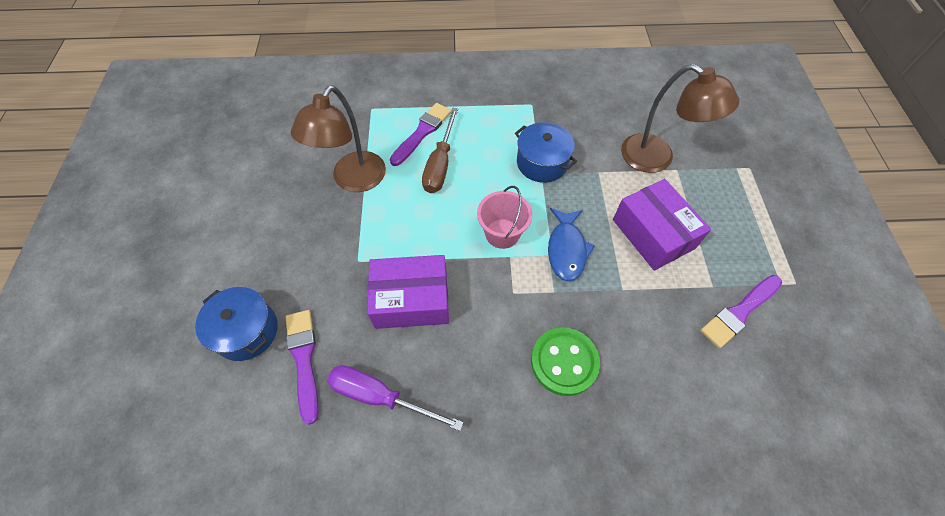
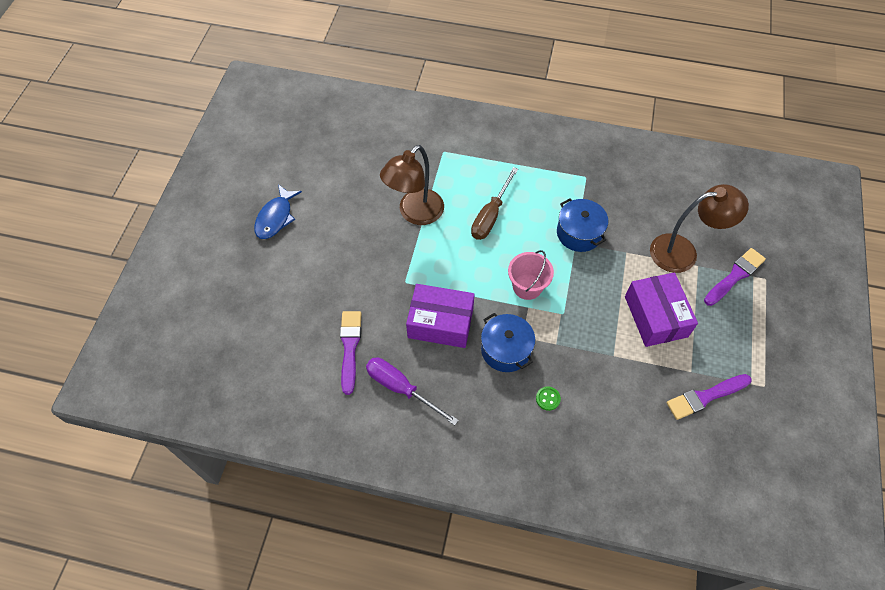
camera: 15 degrees right, 0 degrees up
blue pot [195,287,278,361] -> blue pot moved to [481,313,535,372]
purple brush [390,103,451,166] -> purple brush moved to [704,248,766,306]
green button [531,327,600,396] -> green button [536,386,561,411], size x0.45
blue fish [548,208,595,281] -> blue fish moved to [254,184,302,239]
brown lamp [621,64,739,173] -> brown lamp turned 60 degrees counterclockwise [650,184,749,273]

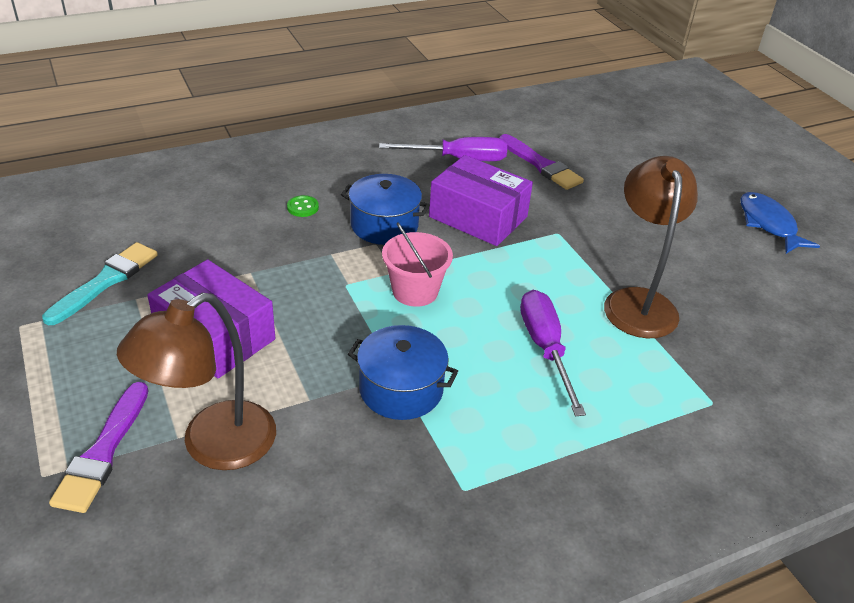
camera: 140 degrees right, 20 degrees down
purple box [406,284,475,348] -> purple box turned 60 degrees clockwise [429,155,533,246]
brown screwdriver [471,167,518,240] -> purple screwdriver [520,290,586,416]
purple brush [667,374,752,420] -> turquoise brush [42,242,158,325]

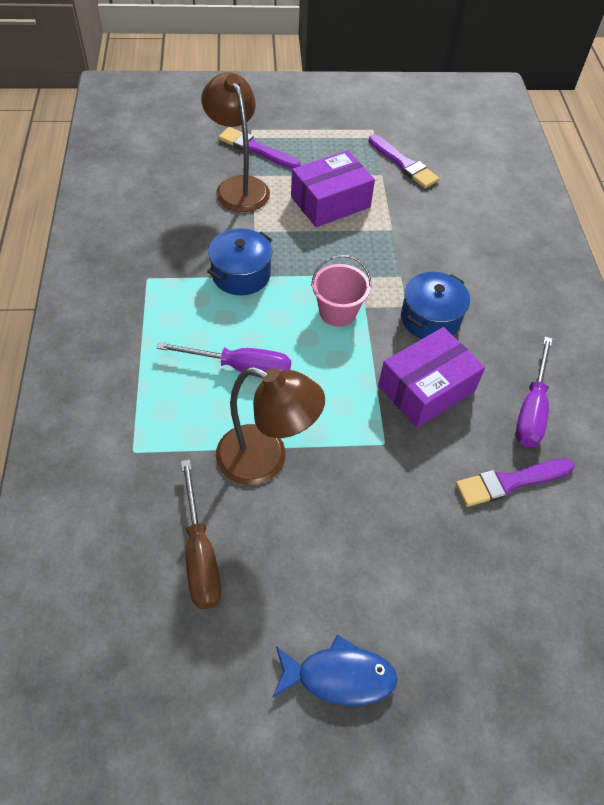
camera: 110 degrees right, 15 degrees up
turquoise brush [42,242,158,325] -> purple brush [368,134,439,188]
green button [287,195,319,217] -> none
none -> brown screwdriver [181,460,221,609]

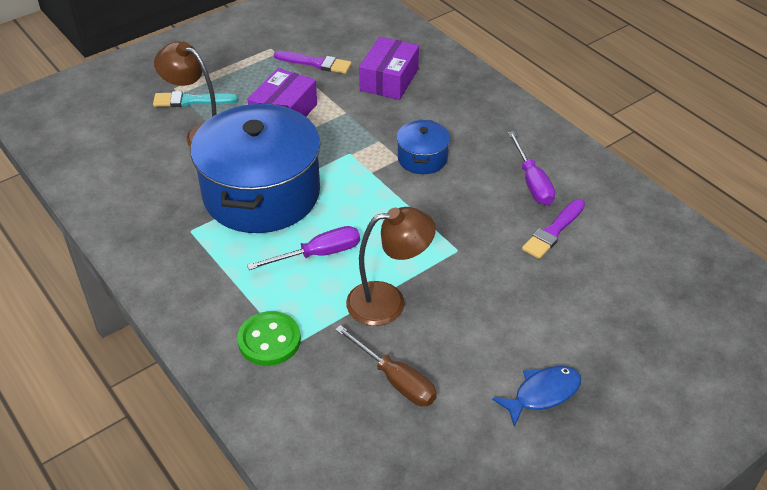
camera: 30 degrees left, 10 degrees down
blue pot [207,228,273,295] -> blue pot [190,103,320,233], size x2.25
purple brush [218,127,300,169] -> turquoise brush [153,91,238,107]
pink bucket [311,255,371,327] -> none
purple box [378,327,485,428] -> purple box moved to [359,37,419,100]
none -> green button [237,311,301,366]

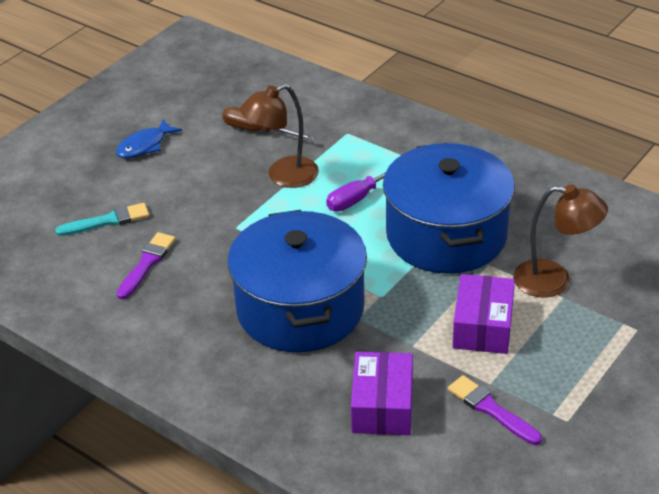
camera: 165 degrees right, 5 degrees down
turquoise brush [153,91,238,107] -> turquoise brush moved to [55,203,149,236]
green button [237,311,301,366] -> none
purple brush [274,51,352,74] -> purple brush turned 45 degrees clockwise [448,375,542,445]
blue pot [397,120,450,174] -> blue pot [228,210,367,352], size x2.25
purple screwdriver [508,131,555,205] -> none

